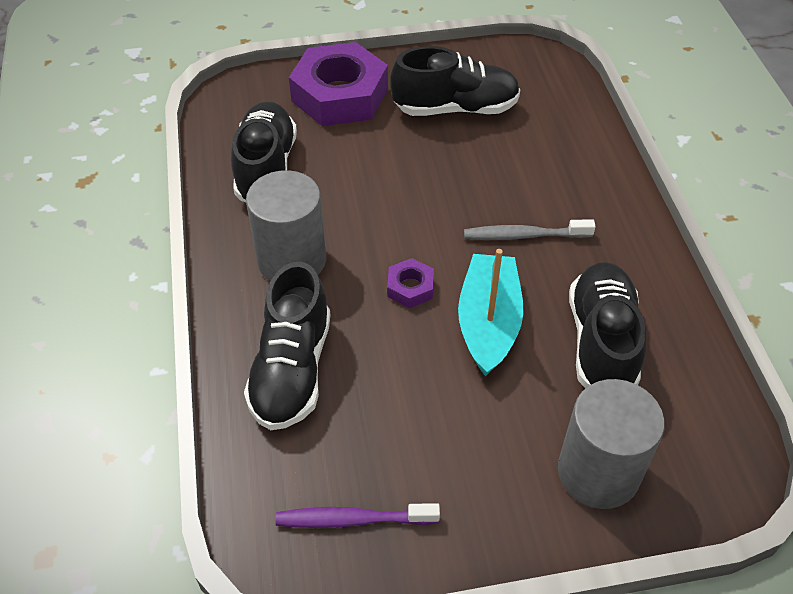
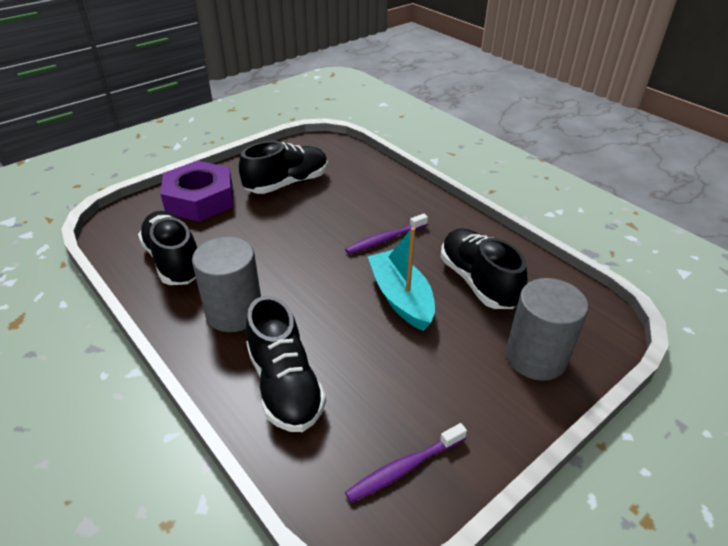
camera: 30 degrees left, 10 degrees down
purple nut [387,258,434,308] -> none
grey toothbrush [464,219,596,240] -> purple toothbrush [345,214,428,254]

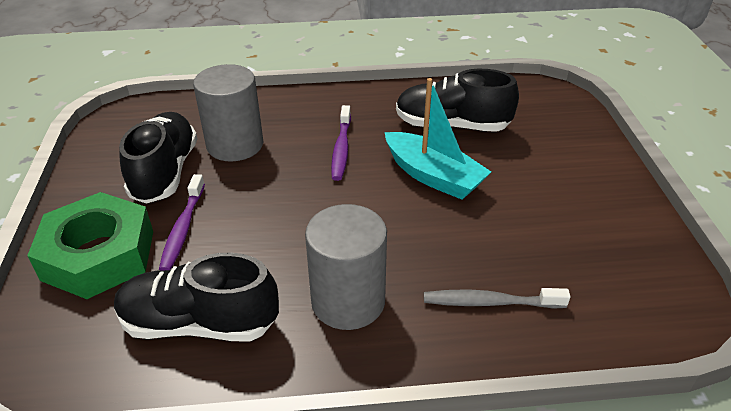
camera: 55 degrees left, 0 degrees up
purple nut [160,161,234,222] -> green nut [27,192,153,299]
black shoe [246,296,326,432] -> grey toothbrush [424,288,570,309]
purple toothbrush [345,423,467,502] -> purple toothbrush moved to [159,174,205,271]
turquoise boat [368,227,435,331] -> turquoise boat turned 150 degrees counterclockwise [385,78,491,200]
grey cylinder [506,278,588,381] -> grey cylinder moved to [193,64,263,161]

